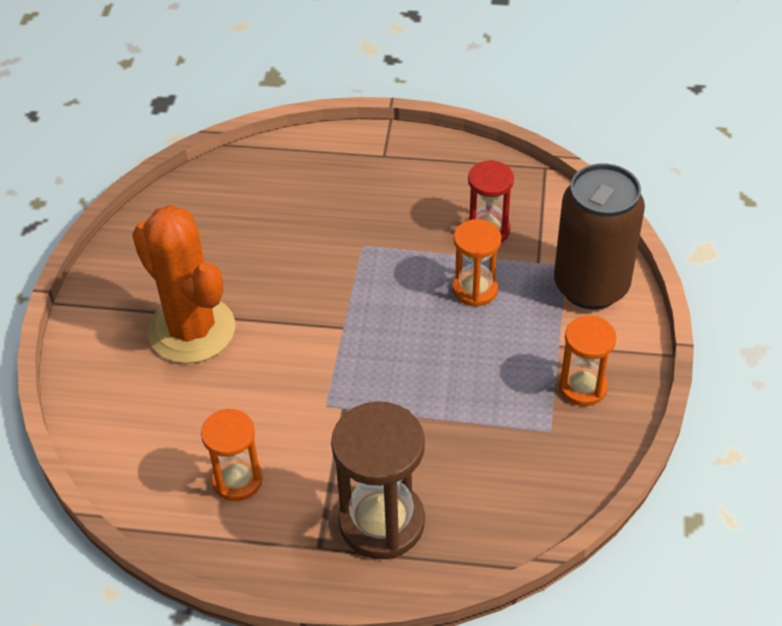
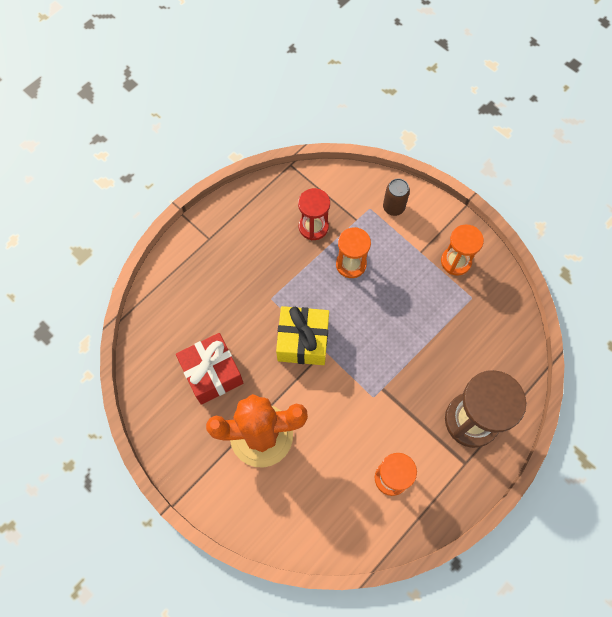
camera: 55 degrees left, 20 degrees up
brown can [554,163,645,309] -> brown can [383,178,410,216], size x0.45
none -> red gift [176,333,243,404]
none -> yellow gift [276,306,329,365]

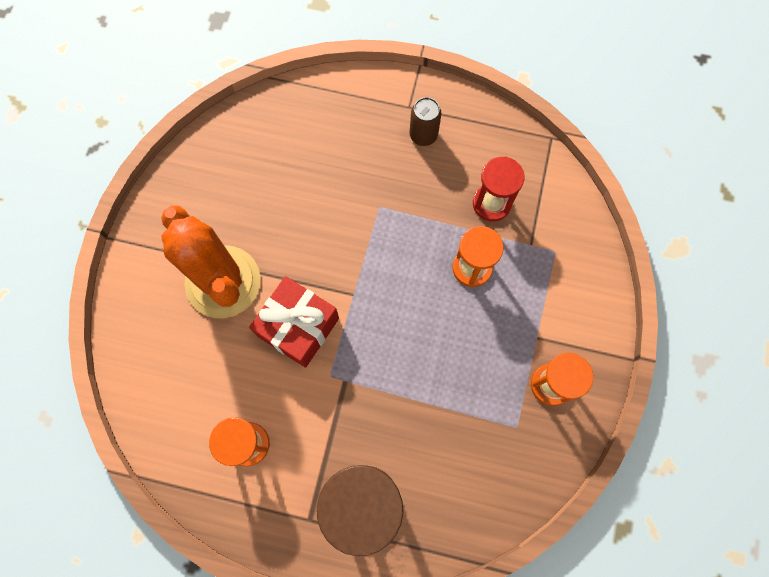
camera: 60 degrees right, 5 degrees up
red gift [176,333,243,404] -> red gift moved to [249,276,339,368]
yellow gift [276,306,329,365] -> none
brown can [383,178,410,216] -> brown can moved to [409,97,441,146]

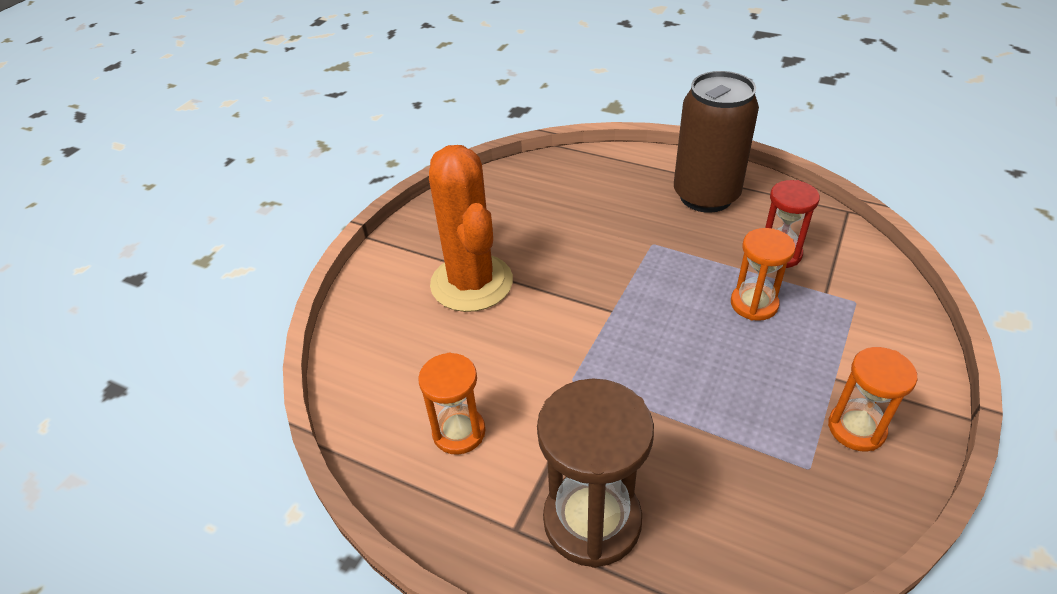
camera: 15 degrees right, 30 degrees down
red gift [249,276,339,368] -> none
brown can [409,97,441,146] -> brown can [674,71,759,213], size x2.22

